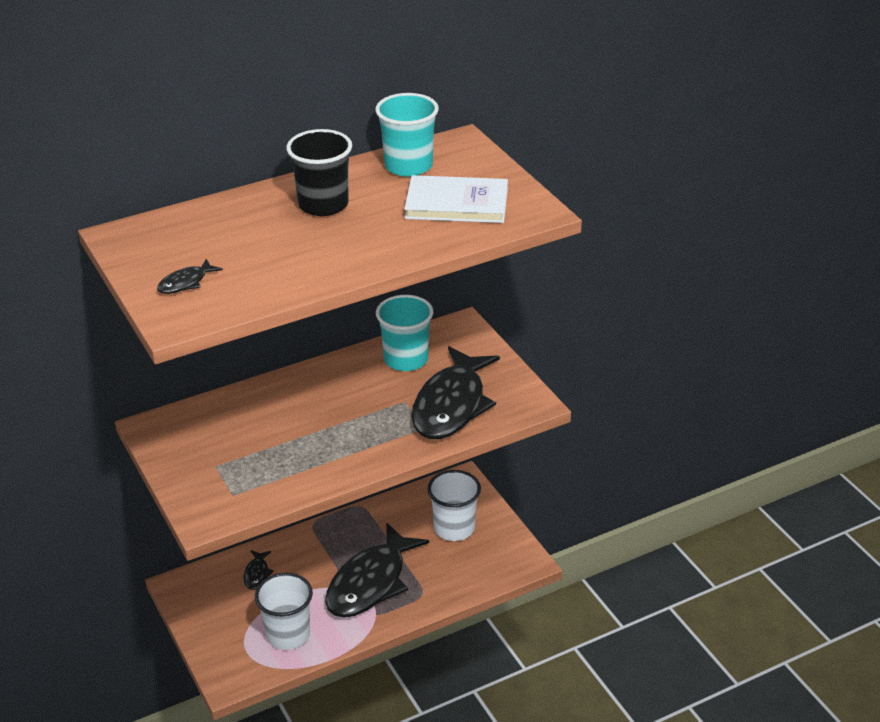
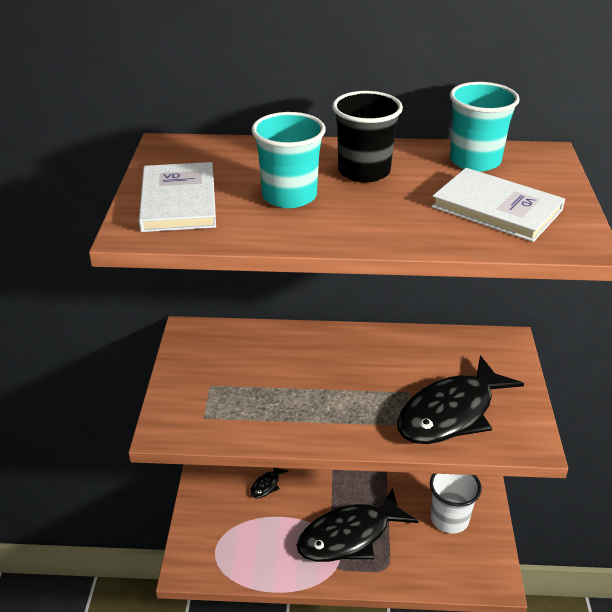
camera: 30 degrees right, 0 degrees up
black fish [157,259,223,294] -> white book [139,162,216,232]
white cup [255,573,313,650] -> none
turquoise cup [376,295,433,371] -> turquoise cup moved to [252,112,326,208]

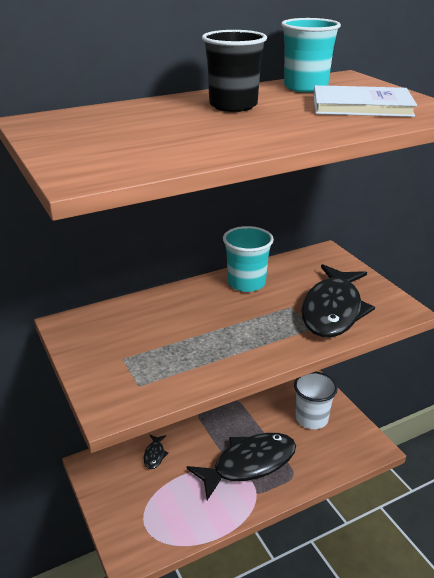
camera: 30 degrees left, 5 degrees down
white book [139,162,216,232] -> none
turquoise cup [252,112,326,208] -> turquoise cup moved to [223,226,274,292]
black fish [297,488,419,562] -> black fish turned 150 degrees counterclockwise [186,433,296,500]

